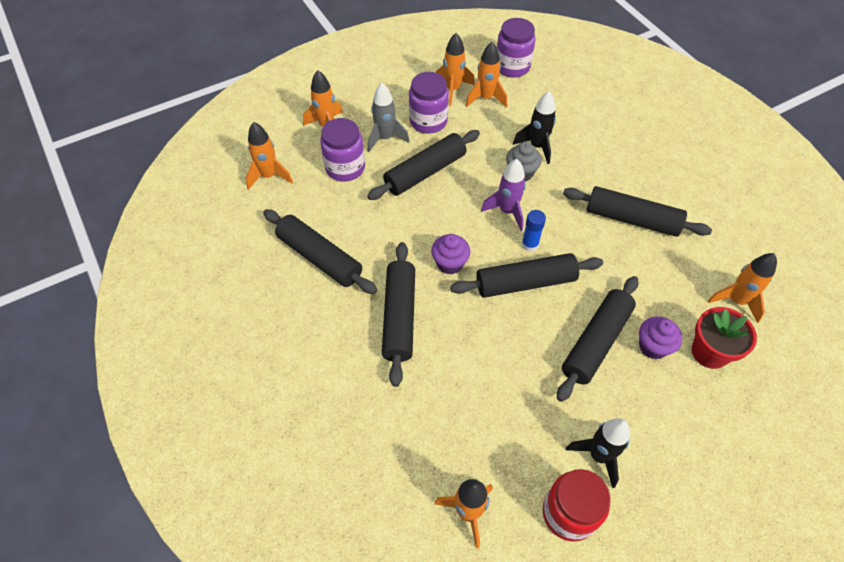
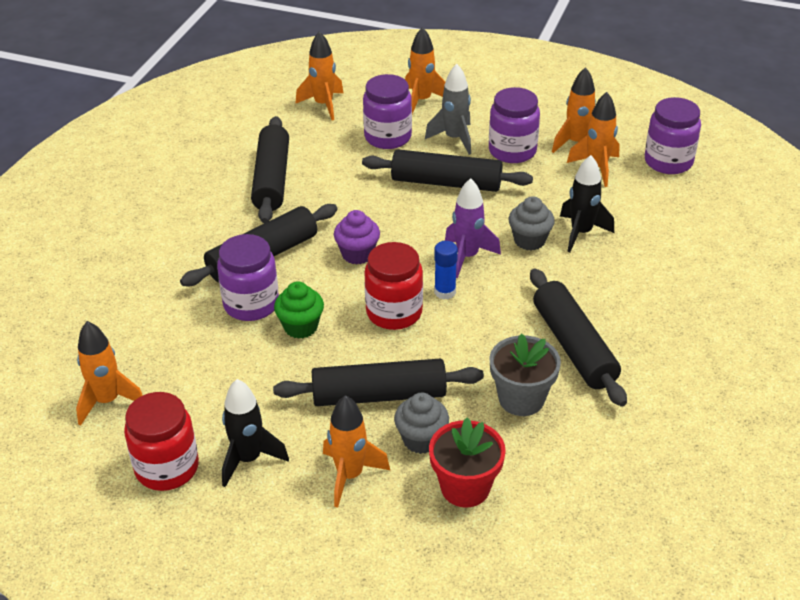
camera: 50 degrees right, 15 degrees down
black rolling pin [450,253,603,298] -> red jar [364,242,423,330]
purple cupcake [639,316,682,359] -> grey cupcake [394,393,449,454]
orange rocket [708,253,777,323] -> orange rocket moved to [323,395,390,508]
none -> purple jar [217,234,279,321]
none -> green cupcake [274,281,324,339]
none -> grey flower pot [489,333,561,416]

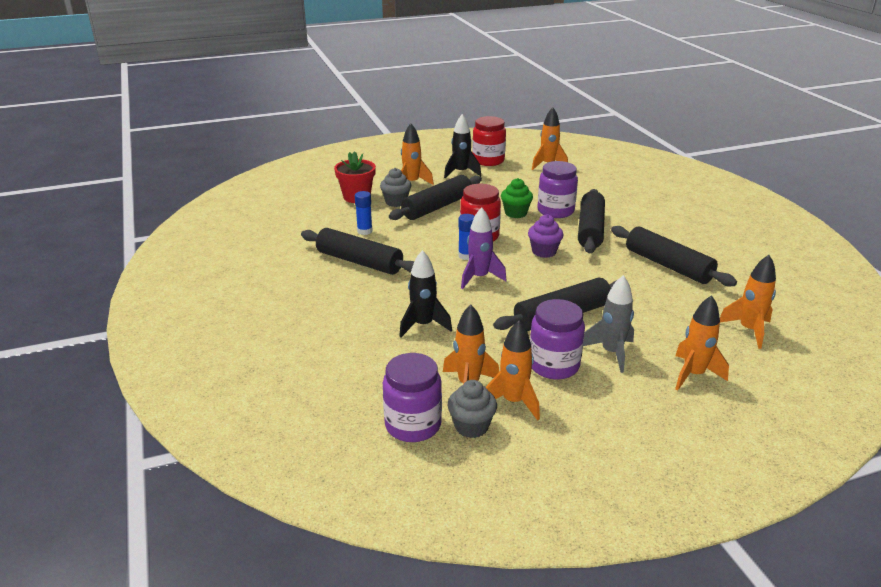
camera: 140 degrees right, 10 degrees down
purple jar [363,74,412,149] -> none
grey flower pot [489,333,561,416] -> blue glue stick [355,191,373,235]
grey cupcake [509,196,555,250] -> grey cupcake moved to [448,380,497,438]

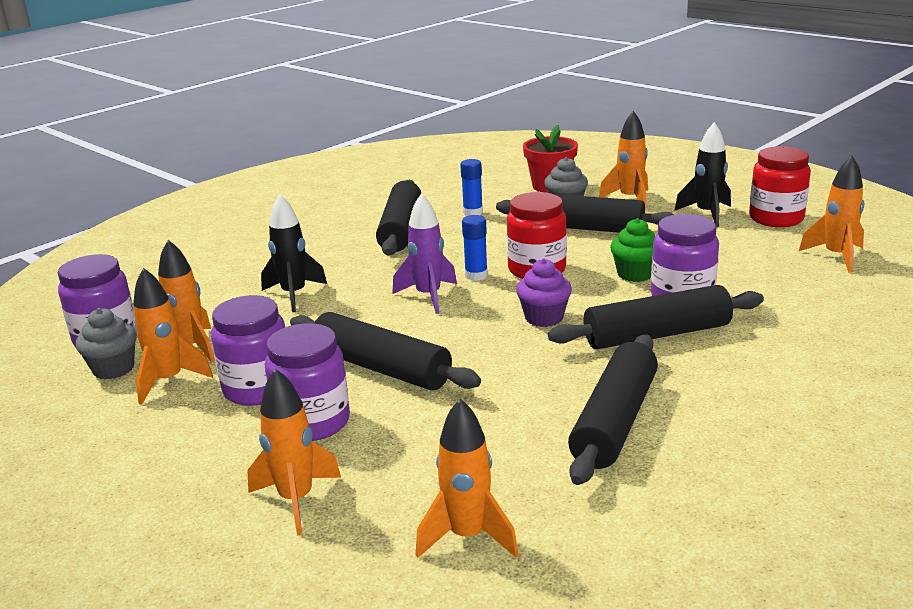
camera: 65 degrees right, 5 degrees down
grey rocket [583,275,634,373] -> purple jar [265,323,350,441]

